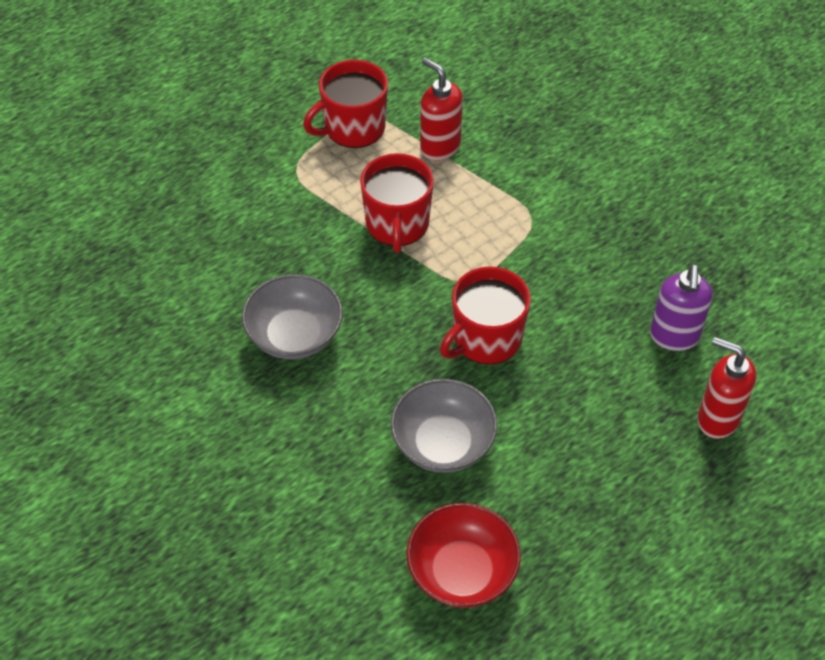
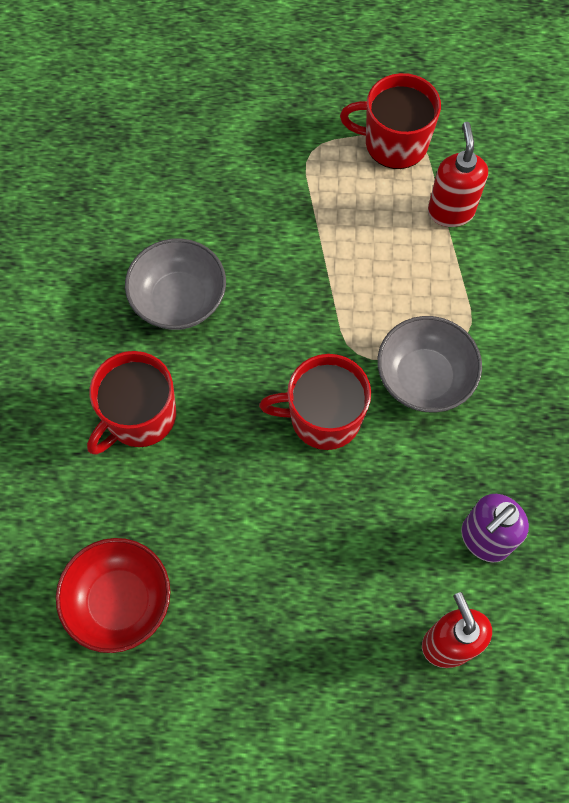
camera: 40 degrees right, 15 degrees up
red mug [360,153,434,253] -> red mug moved to [87,351,176,455]
grey bowl [390,379,498,473] -> grey bowl moved to [377,316,482,412]

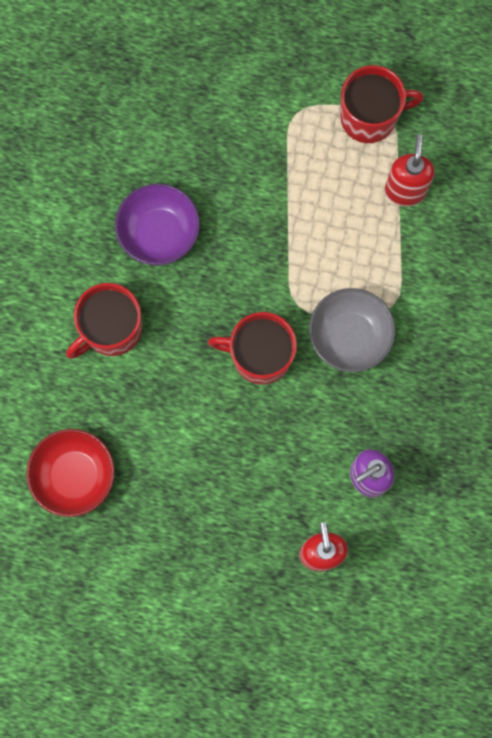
camera: 10 degrees right, 10 degrees up
grey bowl [125,238,226,330] -> purple bowl [115,184,200,265]
red mug [340,73,441,169] -> red mug turned 150 degrees clockwise [340,65,423,143]

